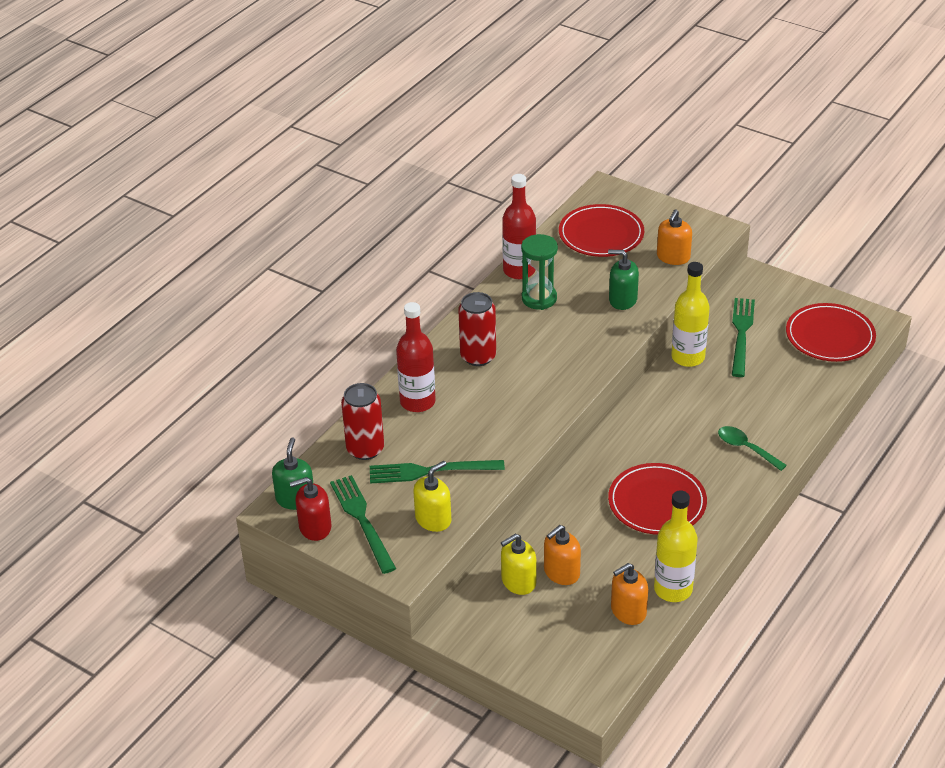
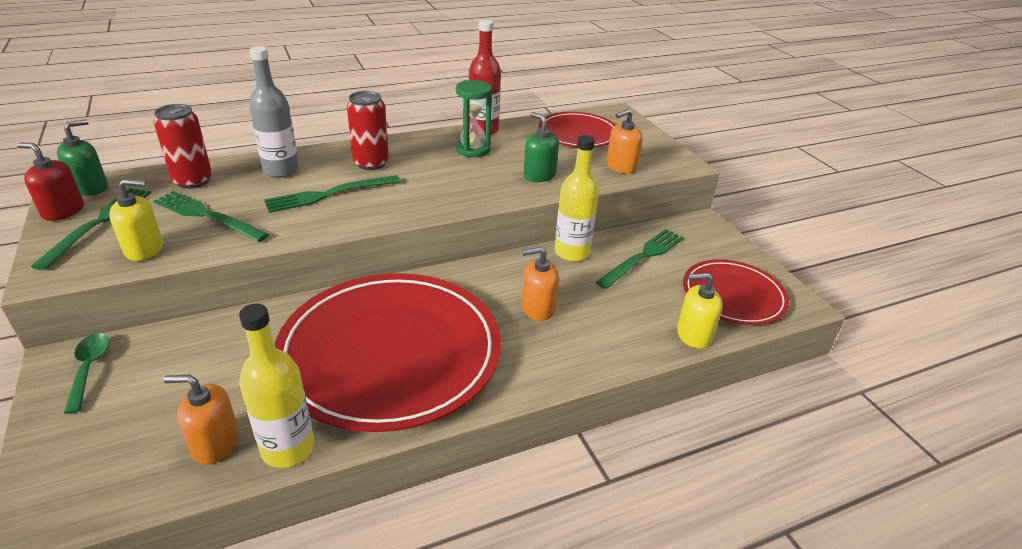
camera: 30 degrees right, 5 degrees down
red bottle [396,302,436,412] -> grey bottle [249,46,299,178]
yellow soap dispenser [501,534,536,595] -> yellow soap dispenser moved to [677,273,723,349]
orange soap dispenser [544,525,581,585] -> orange soap dispenser moved to [522,247,559,321]
red plate [608,463,707,535] -> red plate [275,273,501,432], size x1.86
green spoon [718,426,787,471] -> green spoon moved to [64,333,110,414]
none -> green fork [264,175,401,213]

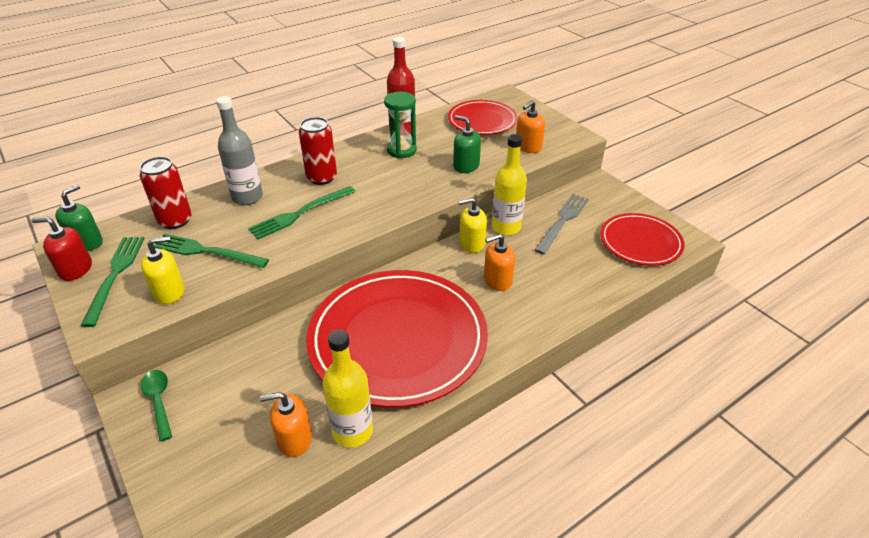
camera: 10 degrees left, 5 degrees up
green fork [596,229,684,289] -> grey fork [534,194,589,255]
yellow soap dispenser [677,273,723,349] -> yellow soap dispenser moved to [458,198,487,253]

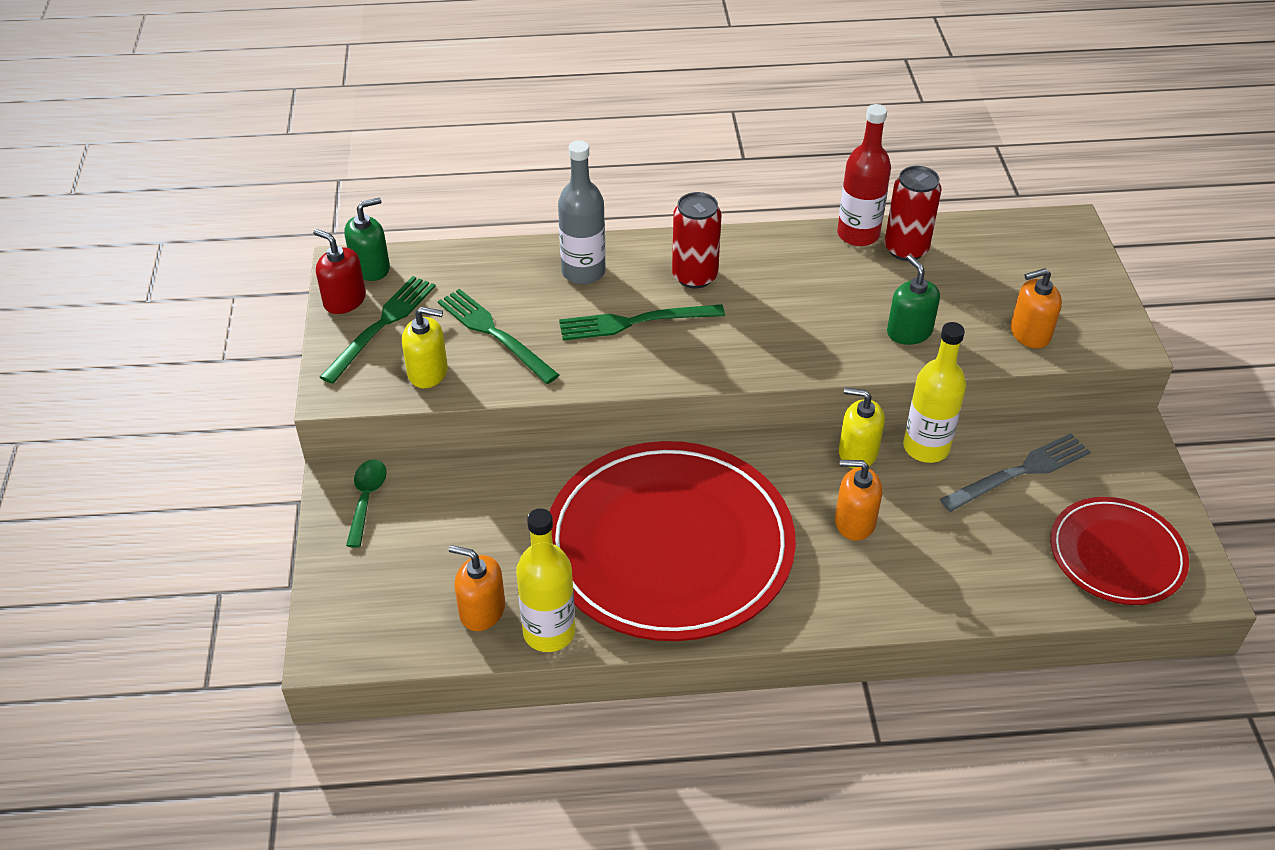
camera: 30 degrees right, 5 degrees up
red can [140,157,192,229] -> red can moved to [885,166,942,261]
green hourglass [384,92,417,159] -> none
red plate [448,100,518,135] -> none

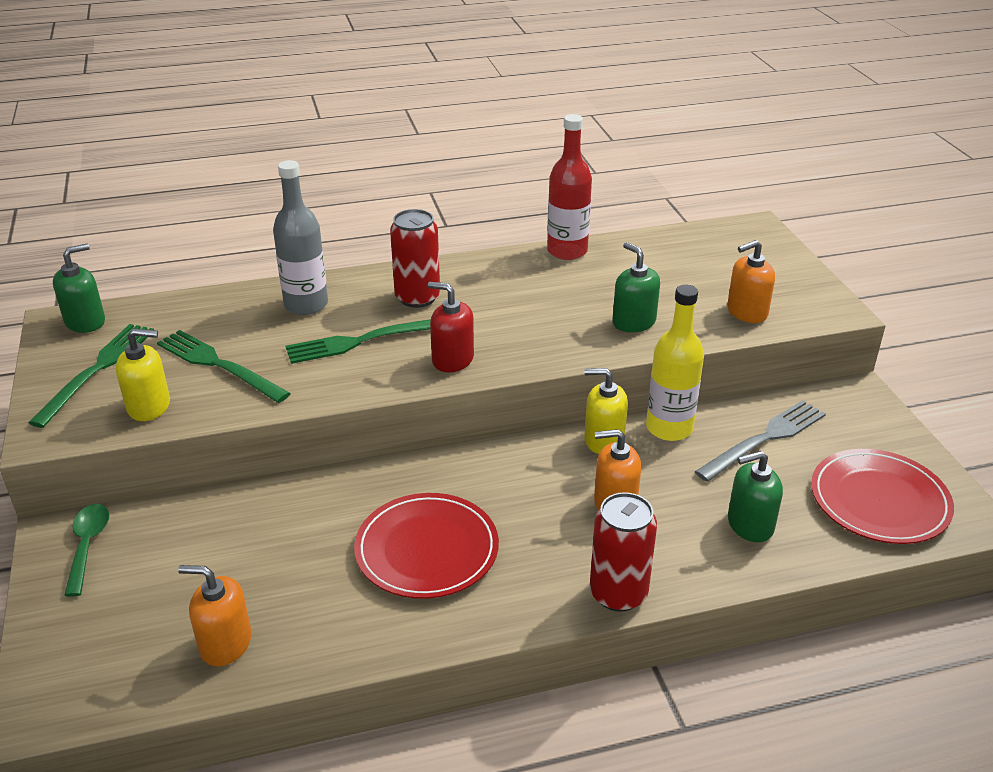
camera: 10 degrees left, 10 degrees down
red soap dispenser [313,229,366,314] -> red soap dispenser moved to [428,282,474,372]
yellow bottle [516,508,575,652] -> none
red plate [550,441,796,641] -> red plate [354,493,499,599], size x0.54
red can [885,166,942,261] -> red can moved to [590,492,657,612]
none -> green soap dispenser [728,451,783,542]

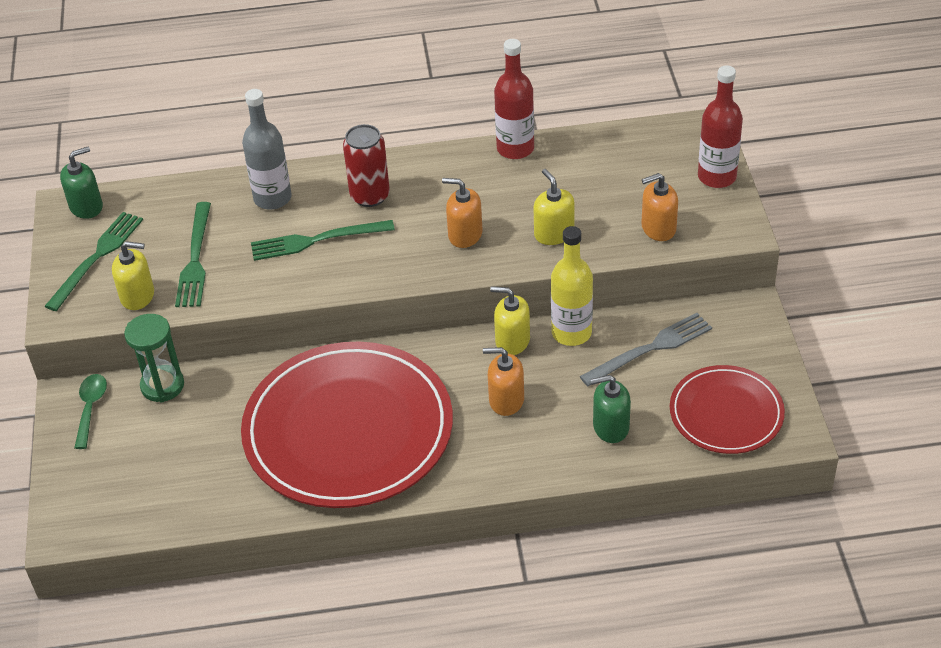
camera: 10 degrees right, 10 degrees up
green fork [157,330,291,403] -> green fork turned 135 degrees counterclockwise [175,202,211,307]
orange soap dispenser [178,565,251,667] -> orange soap dispenser moved to [442,178,482,248]
red plate [354,493,499,599] -> red plate [241,342,453,508], size x1.86
red soap dispenser [428,282,474,372] -> none
red can [590,492,657,612] -> none
green soap dispenser [612,242,660,332] -> yellow soap dispenser [534,169,575,245]
none -> green hourglass [124,314,184,402]
none -> red bottle [698,66,743,188]

